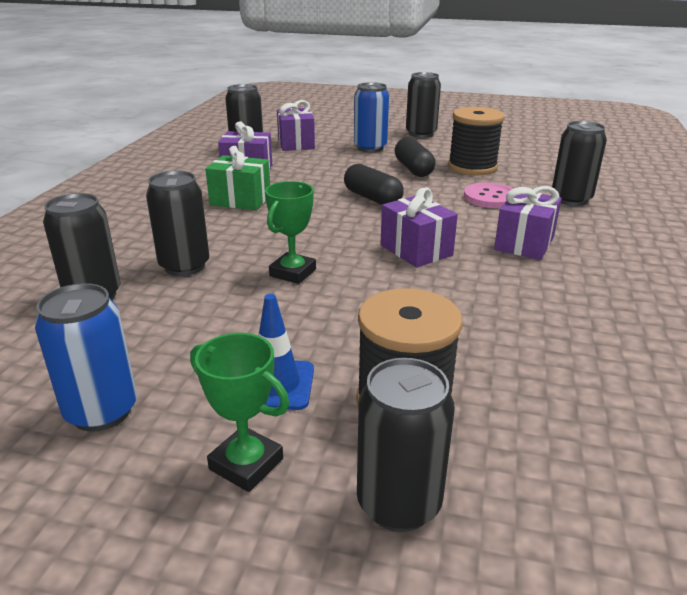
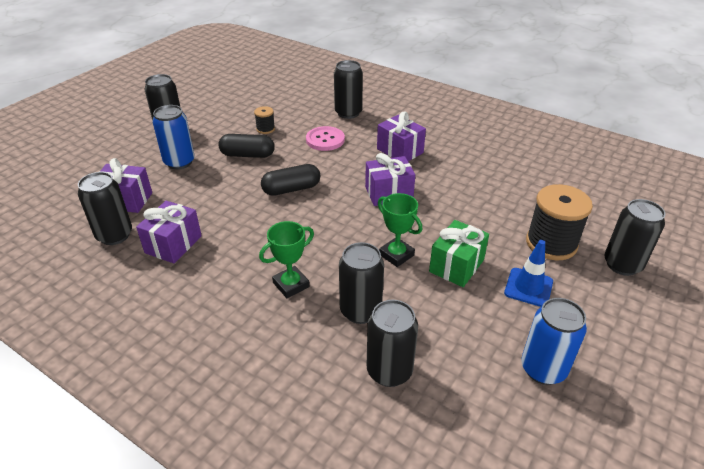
camera: 70 degrees left, 10 degrees up
green trophy [190,333,289,492] -> green trophy moved to [259,221,314,298]
green gift [205,146,270,210] -> green gift moved to [429,220,489,287]
black spool [448,107,505,175] -> black spool [254,106,275,134], size x0.48

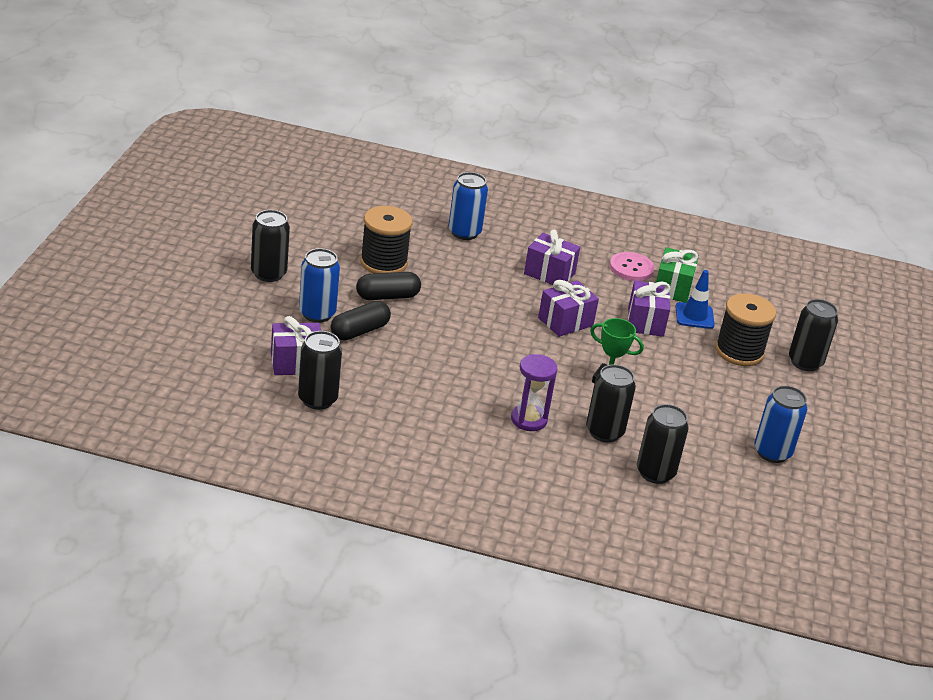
camera: 25 degrees left, 5 degrees down
purple gift [136,201,202,263] -> purple gift moved to [628,281,670,337]
black spool [254,106,275,134] -> black spool [360,206,413,274], size x2.10
green trophy [259,221,314,298] -> purple hourglass [511,354,557,431]
black capsule [261,164,320,196] -> black capsule moved to [331,301,391,341]
pink button [306,126,345,151] -> pink button moved to [609,252,655,281]
black can [334,60,363,119] -> blue can [449,172,488,240]
green gift [429,220,489,287] -> green gift moved to [656,247,699,303]
blue traffic cone [504,240,553,307] -> blue traffic cone moved to [675,270,715,329]

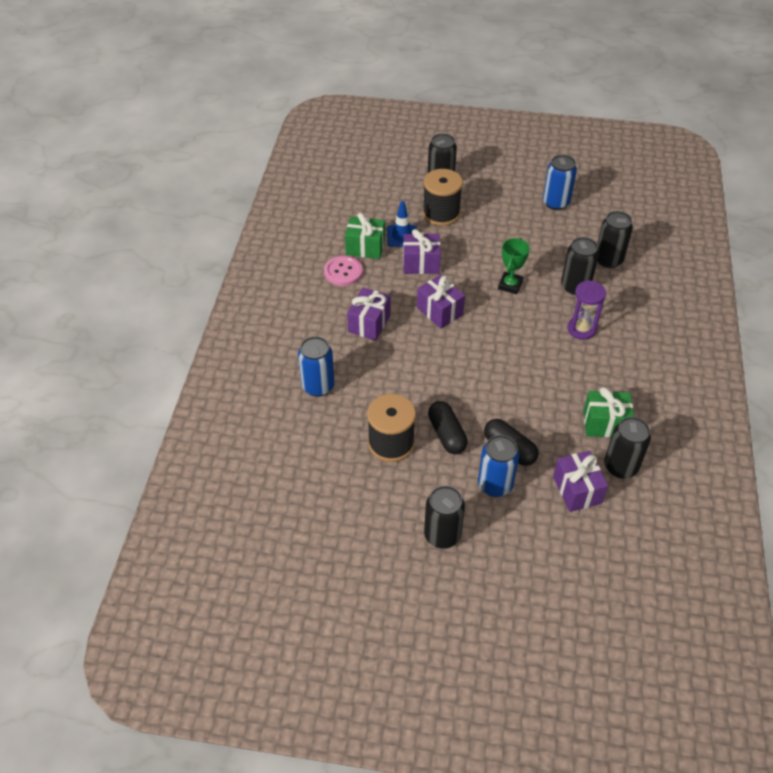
camera: 90 degrees left, 15 degrees up
none -> green gift [584,387,634,438]

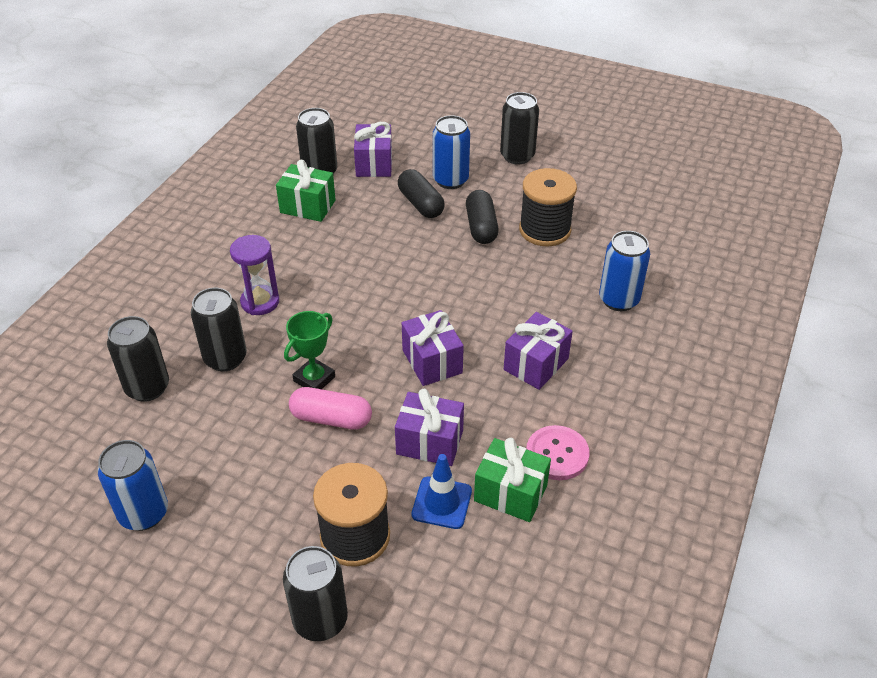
camera: 165 degrees left, 5 degrees down
none -> pink capsule [289,387,372,430]

